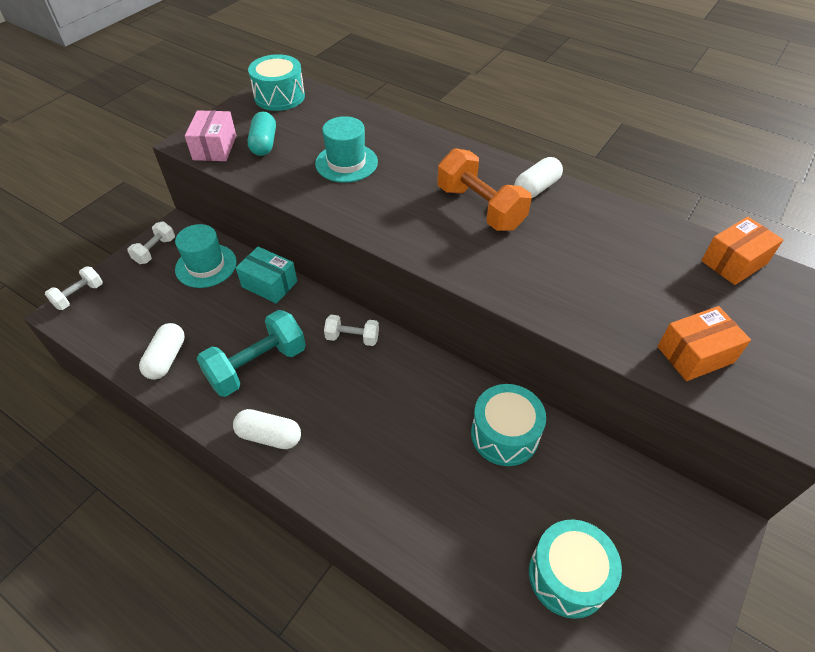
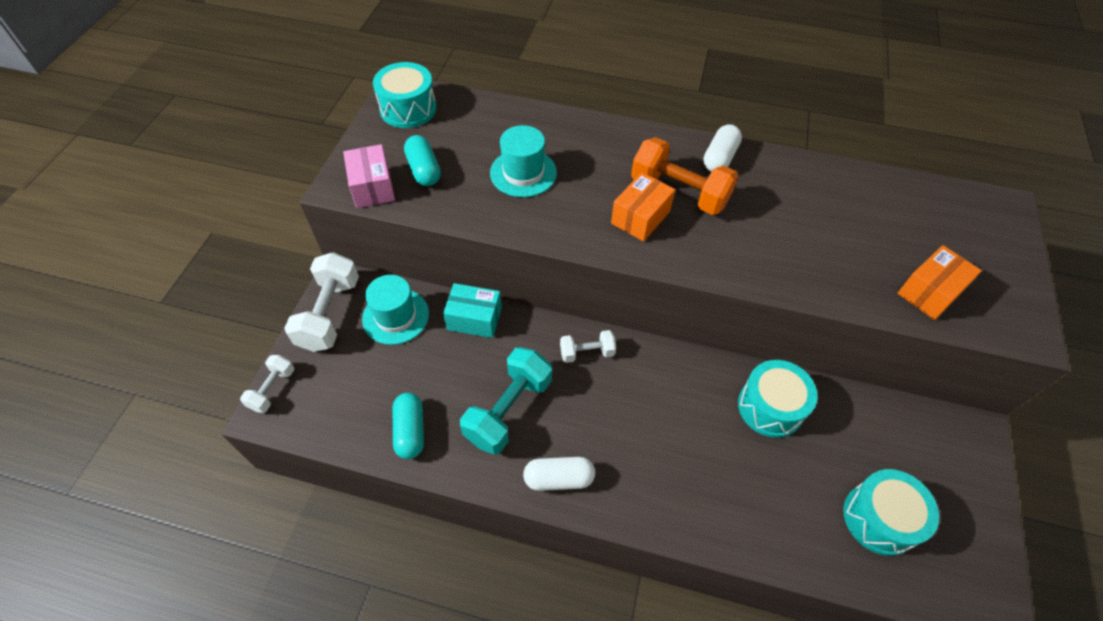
camera: 20 degrees left, 5 degrees up
white dumbbell [127,222,175,264] -> white dumbbell [284,252,359,352], size x1.82
white capsule [139,323,185,380] -> turquoise capsule [393,393,424,459]
orange box [701,217,783,285] -> orange box moved to [611,172,675,242]

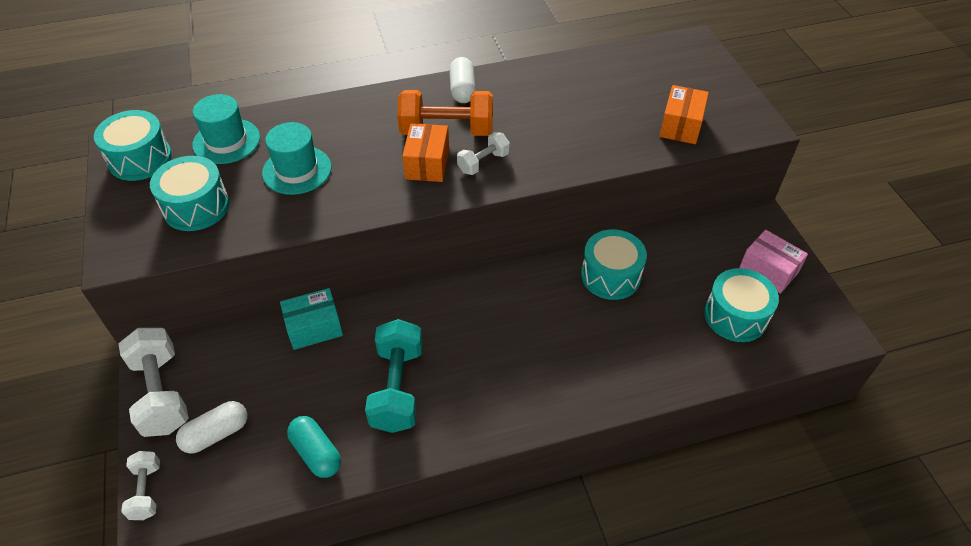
camera: 30 degrees left, 5 degrees down
pink box [343,144,395,208] -> pink box moved to [739,230,808,294]
turquoise hat [362,275,429,345] -> turquoise hat moved to [192,94,260,164]
turquoise capsule [404,135,441,186] -> turquoise drum [150,156,229,231]
white capsule [523,457,595,491] -> white capsule moved to [176,401,247,454]
white dumbbell [560,330,616,363] -> white dumbbell moved to [457,132,510,175]

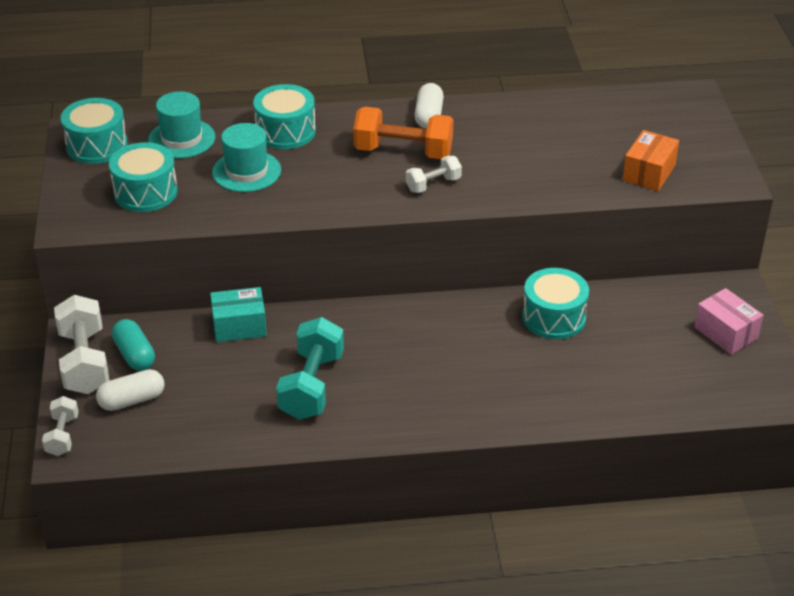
camera: 10 degrees right, 10 degrees down
turquoise capsule [287,416,341,478] -> turquoise capsule moved to [112,319,155,371]
orange box [402,123,449,182] -> none
turquoise drum [704,268,779,342] -> turquoise drum moved to [253,84,316,149]

